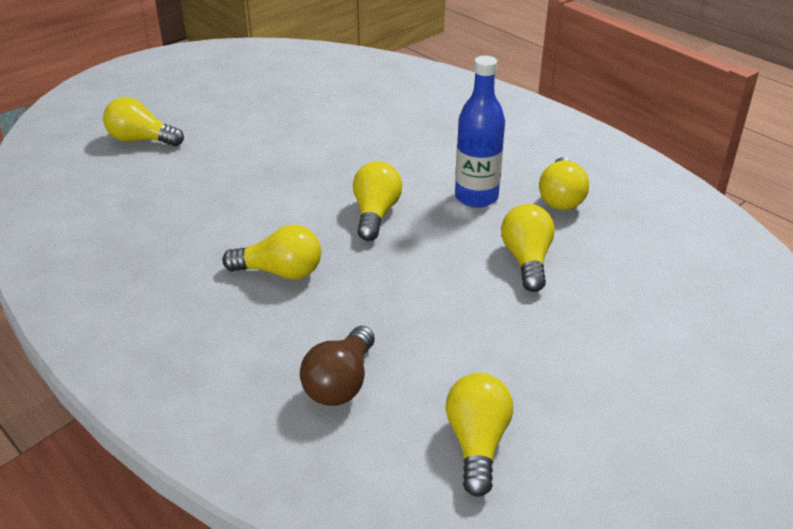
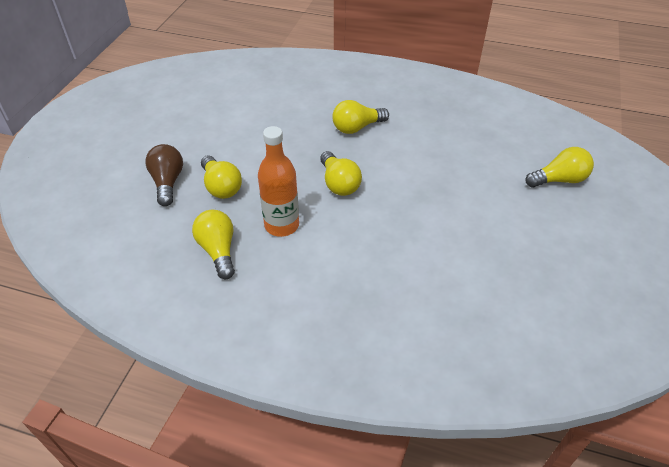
camera: 150 degrees right, 10 degrees up
brown light bulb [300,326,375,406] -> brown light bulb moved to [145,144,183,206]
yellow light bulb [446,373,513,497] -> none
blue bottle [455,56,505,208] -> orange bottle [258,126,299,237]

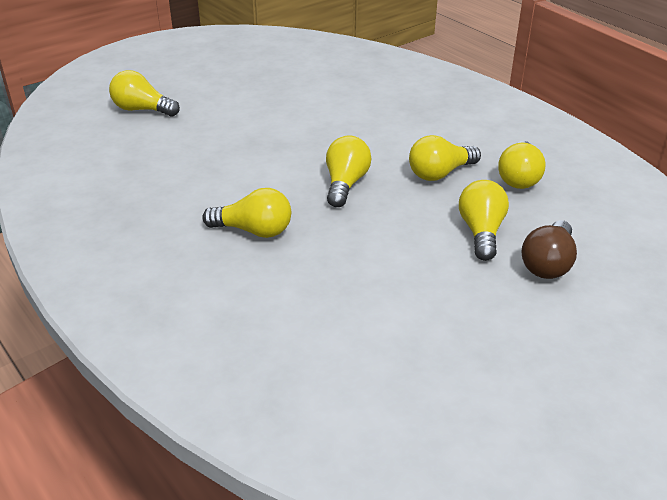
camera: 145 degrees left, 10 degrees down
orange bottle [258,126,299,237] -> yellow light bulb [409,135,481,181]

